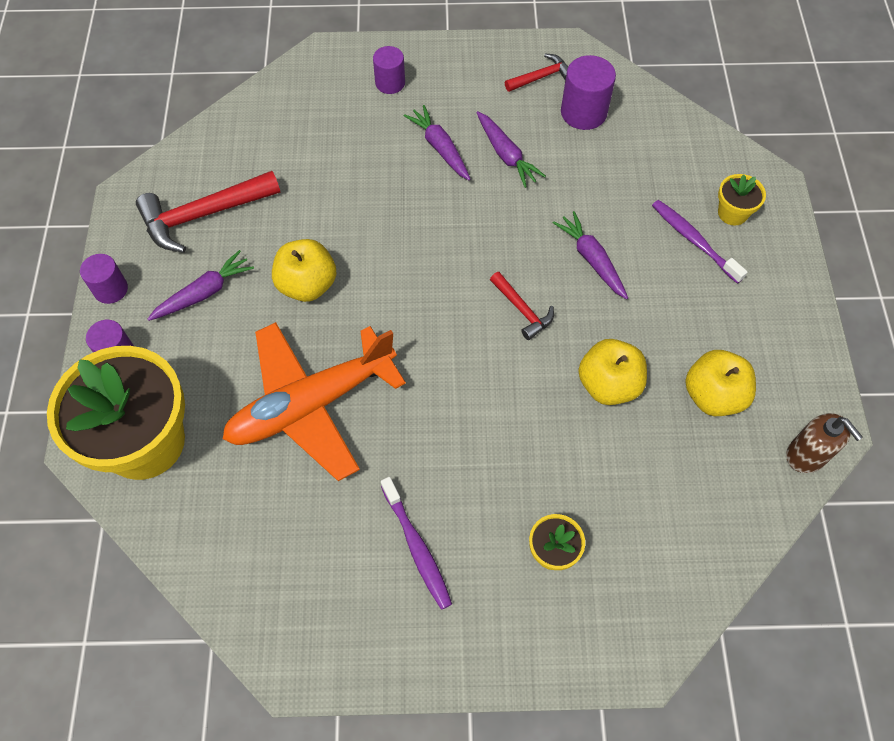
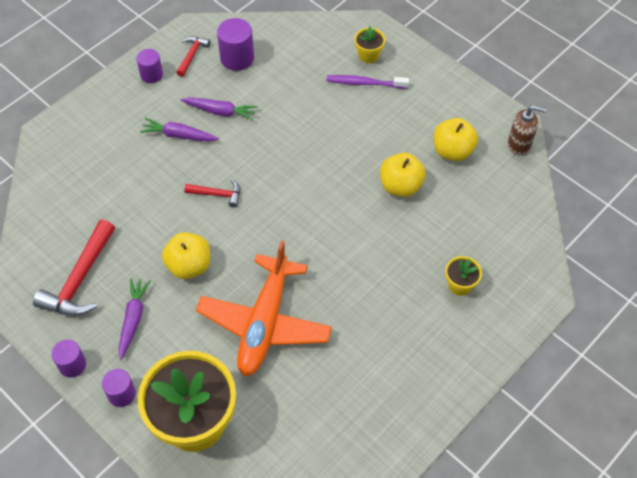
camera: 45 degrees left, 5 degrees down
purple cylinder [373,46,405,94] -> purple cylinder moved to [136,49,163,83]
purple toothbrush [381,477,452,610] -> none
red hammer [490,272,554,340] -> red hammer moved to [184,179,240,207]
purple carrot [553,211,628,299] -> none

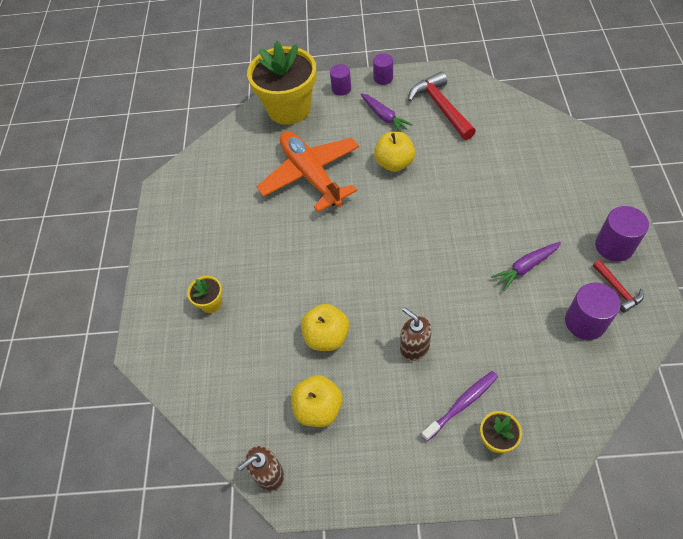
camera: 140 degrees right, 0 degrees up
purple cylinder [136,49,163,83] -> purple cylinder [595,206,649,262], size x1.52
purple carrot [140,118,219,142] -> none
red hammer [184,179,240,207] -> none
none -> brown soap dispenser [400,307,432,361]

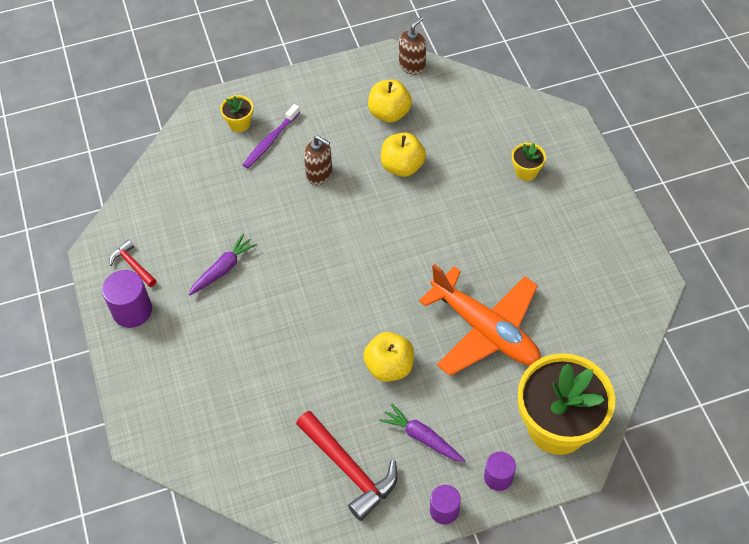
camera: 160 degrees right, 0 degrees up
purple cylinder [565,283,621,340] -> none

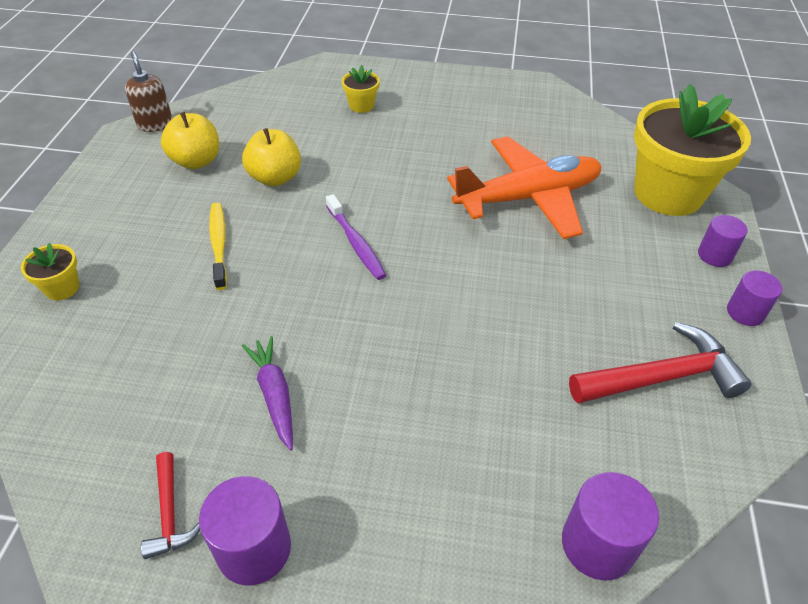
camera: 65 degrees left, 10 degrees down
red hammer [109,240,157,287] -> red hammer turned 90 degrees counterclockwise [141,452,200,559]
purple toothbrush [243,104,300,168] -> purple toothbrush moved to [326,194,387,280]
brown soap dispenser [304,136,333,185] -> yellow toothbrush [209,203,227,290]
yellow apple [363,332,414,382] -> none
purple carrot [379,403,465,462] -> none
none -> purple cylinder [562,472,659,581]

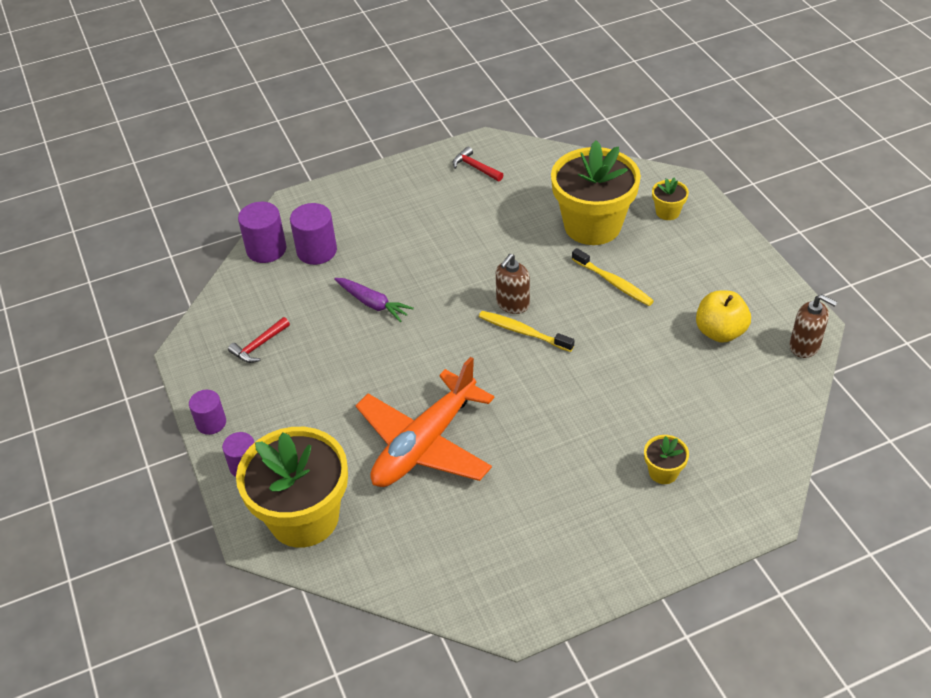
camera: 150 degrees right, 0 degrees up
purple cylinder [199,476,291,585] -> purple cylinder moved to [290,203,337,265]
yellow apple [242,128,301,186] -> none
purple carrot [242,336,293,450] -> purple carrot moved to [334,278,414,322]
purple toothbrush [326,194,387,280] -> yellow toothbrush [479,311,574,352]
red hammer [569,322,752,404] -> red hammer [228,317,290,363], size x0.54
none -> brown soap dispenser [496,254,530,314]
none -> yellow flower pot [551,140,641,245]

